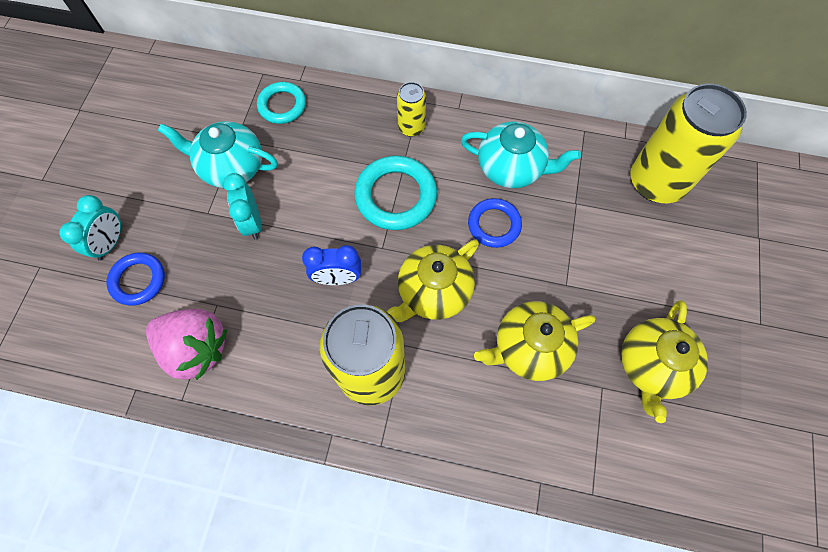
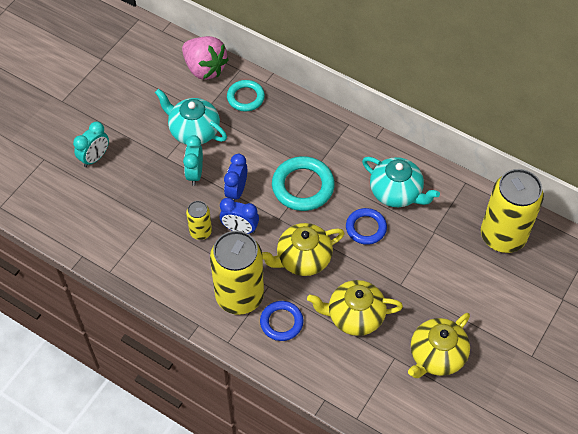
camera: 20 degrees right, 10 degrees down
blue ring [106,253,165,305] -> blue ring moved to [260,301,303,341]
pink strawberry [146,309,227,380] -> pink strawberry moved to [182,36,229,80]
yellow can [397,82,426,137] -> yellow can moved to [186,201,212,240]
none -> blue clock [224,154,247,202]

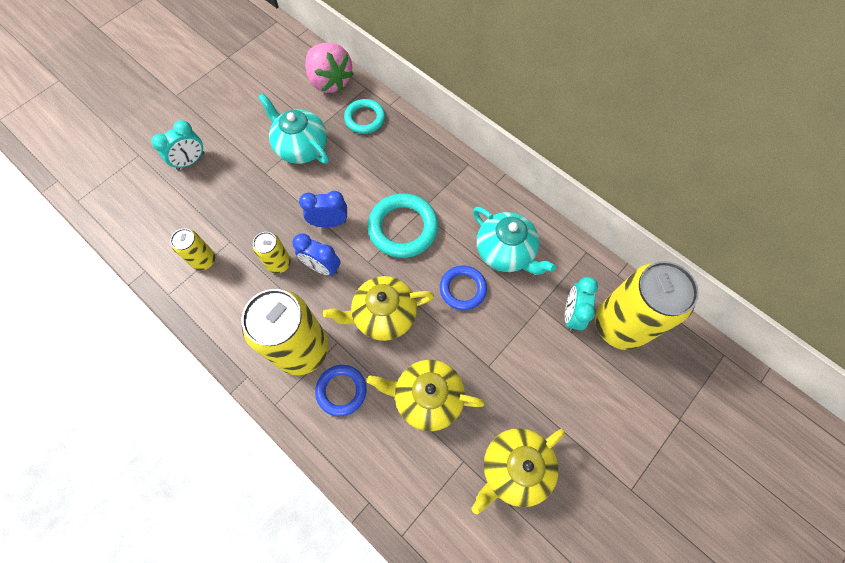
camera: 10 degrees right, 10 degrees up
turquoise clock [183,135,203,186] -> turquoise clock moved to [565,277,598,331]
blue clock [224,154,247,202] -> blue clock turned 60 degrees clockwise [299,191,347,227]
none -> yellow can [170,229,215,271]

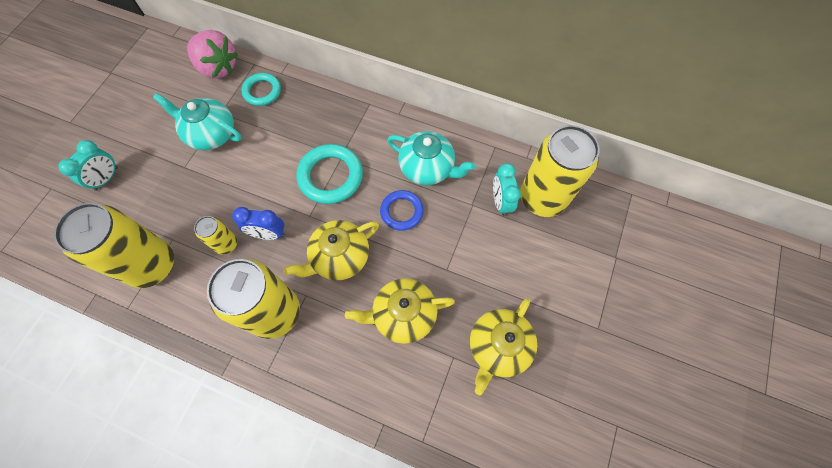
camera: 20 degrees left, 0 degrees up
yellow can [170,229,215,271] -> yellow can [54,203,174,288], size x2.08
blue clock [299,191,347,227] -> none
blue ring [315,365,367,417] -> none

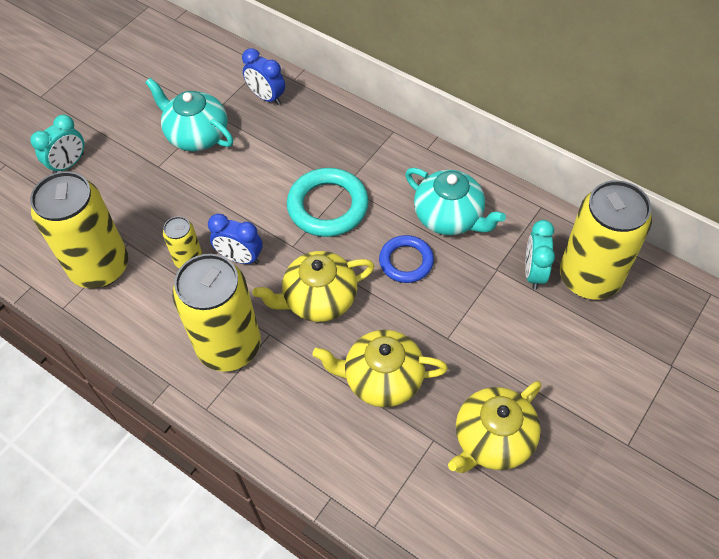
camera: 15 degrees right, 10 degrees down
pink strawberry [187,30,238,79] -> none
turquoise ring [241,73,281,106] -> blue clock [242,48,285,105]

